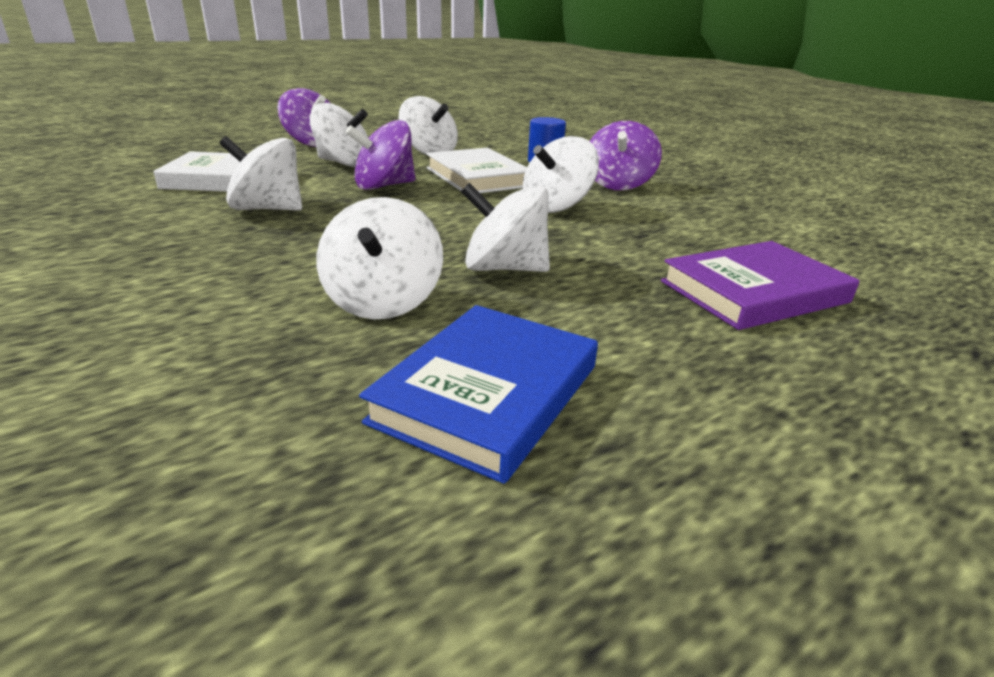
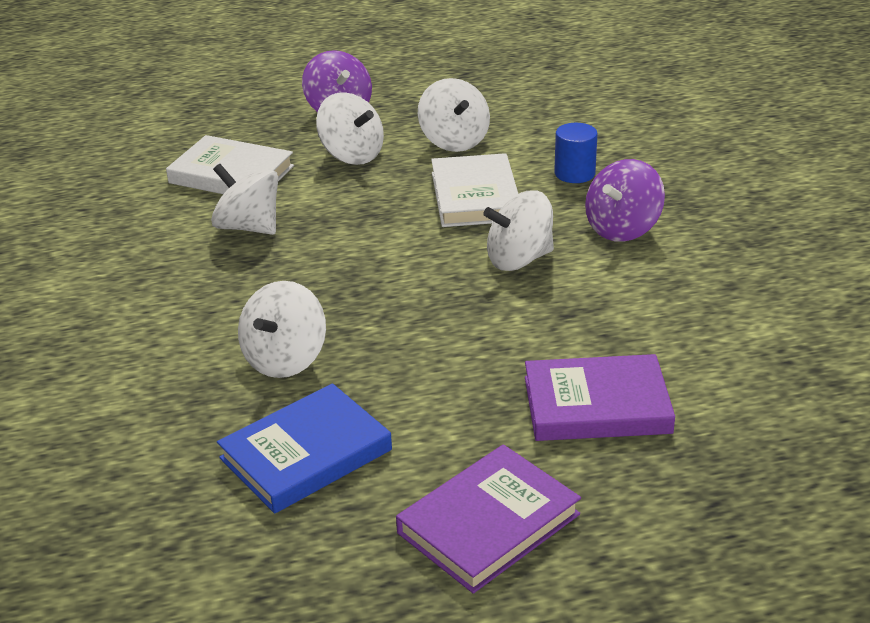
camera: 25 degrees right, 5 degrees up
purple spinning top [346,120,416,190] -> none
white spinning top [461,183,550,272] -> none
none -> purple book [396,445,581,594]

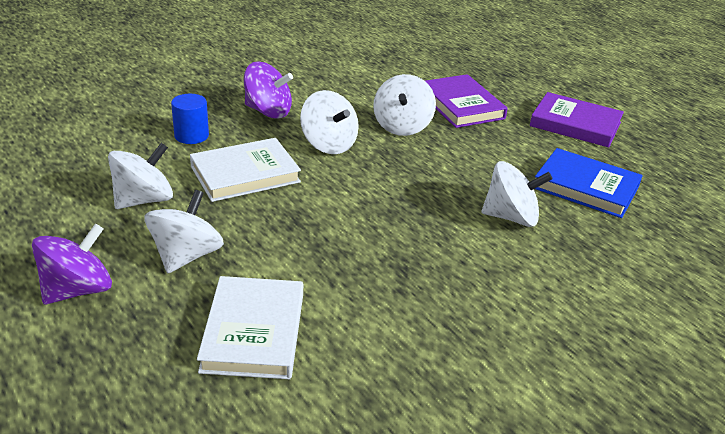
camera: 115 degrees left, 0 degrees up
white spinning top [211,164,278,235] -> white spinning top moved to [373,74,436,136]

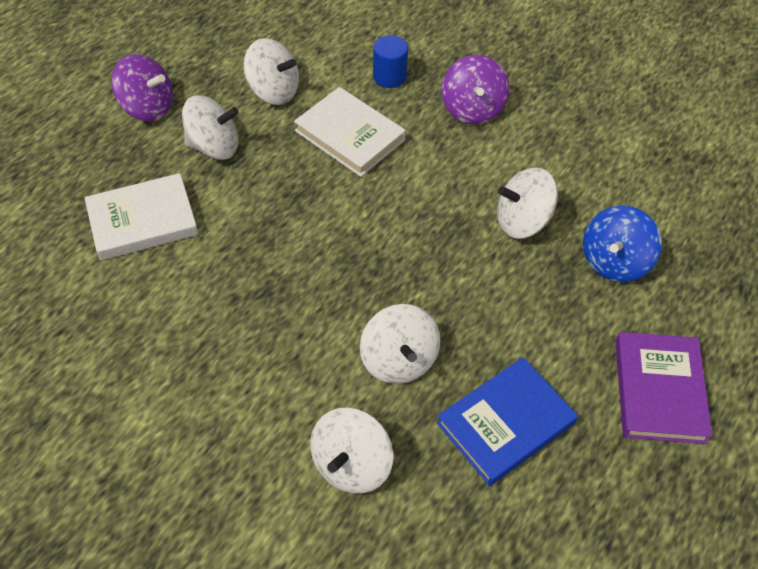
camera: 70 degrees right, 20 degrees up
white spinning top [300,90,359,154] -> white spinning top moved to [310,408,393,494]
purple book [425,74,508,128] -> blue spinning top [583,205,662,282]
blue book [535,148,642,218] -> blue book turned 45 degrees clockwise [437,357,578,486]

